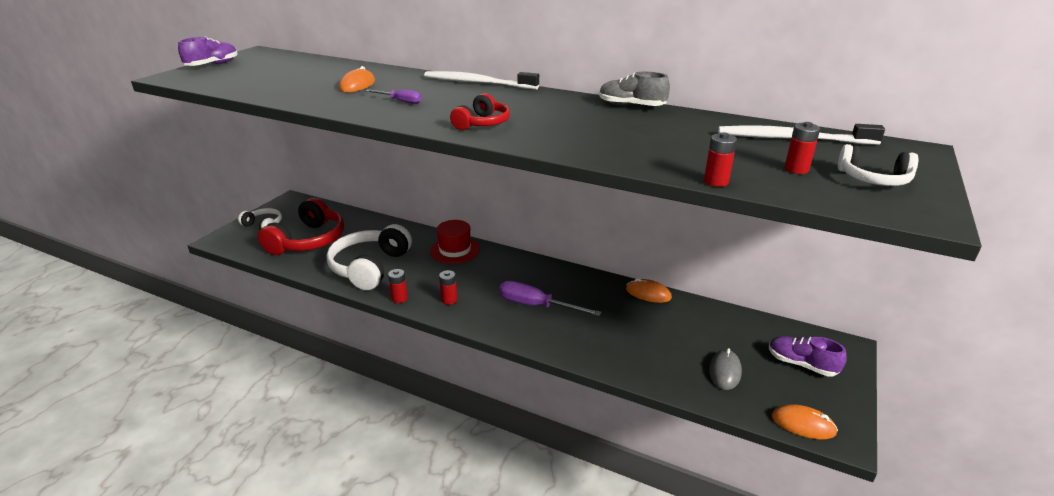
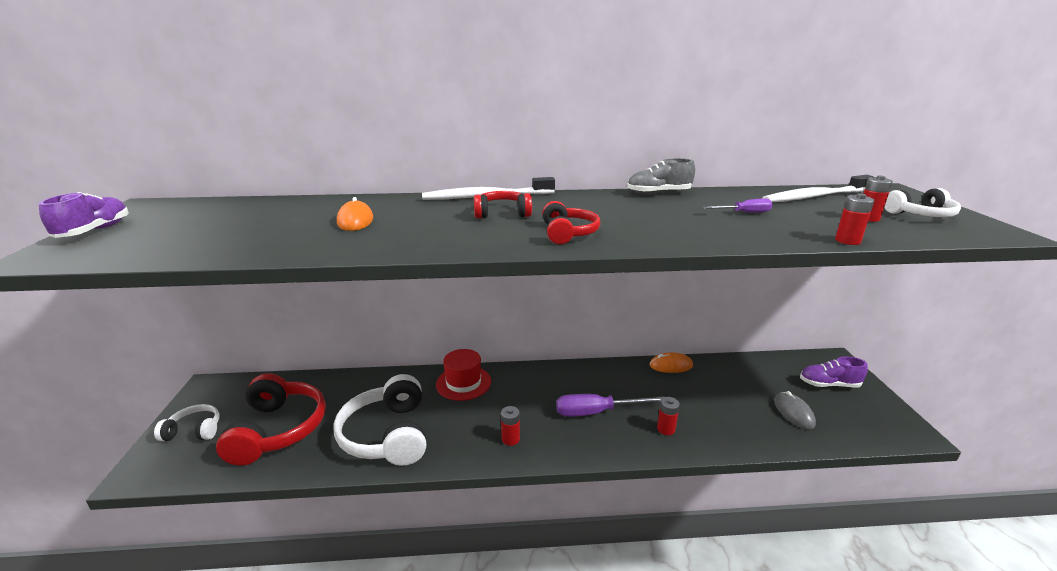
camera: 30 degrees left, 5 degrees down
purple screwdriver [366,90,422,104] -> purple screwdriver moved to [702,199,773,213]
red battery [388,269,408,303] -> red battery moved to [657,397,680,435]
orange mouse [772,405,838,439] -> none
none -> red headphones [474,191,532,219]

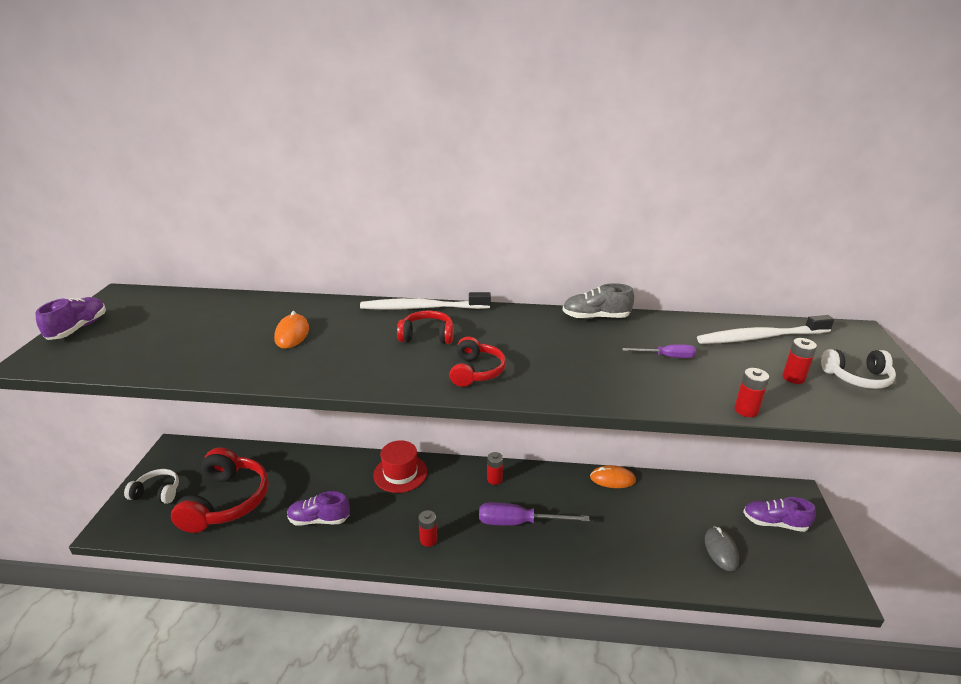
camera: 10 degrees right, 5 degrees up
white headphones [333,374,426,466] -> purple shoe [287,491,350,526]
red battery [657,397,680,435] -> red battery moved to [487,452,503,485]

